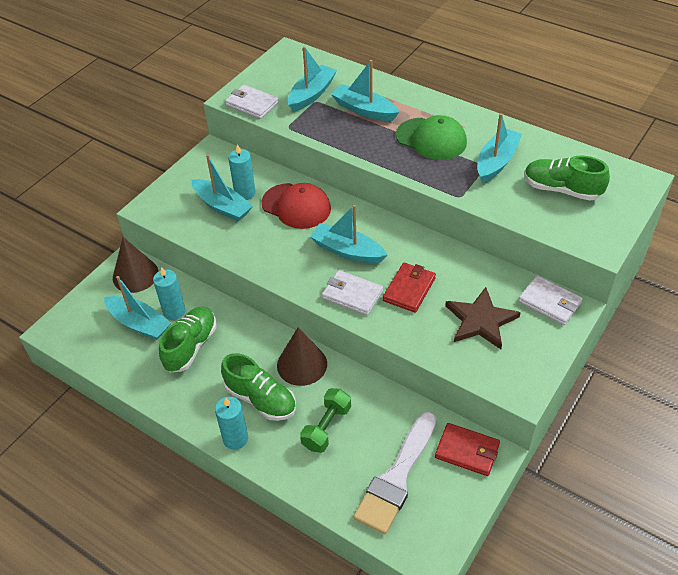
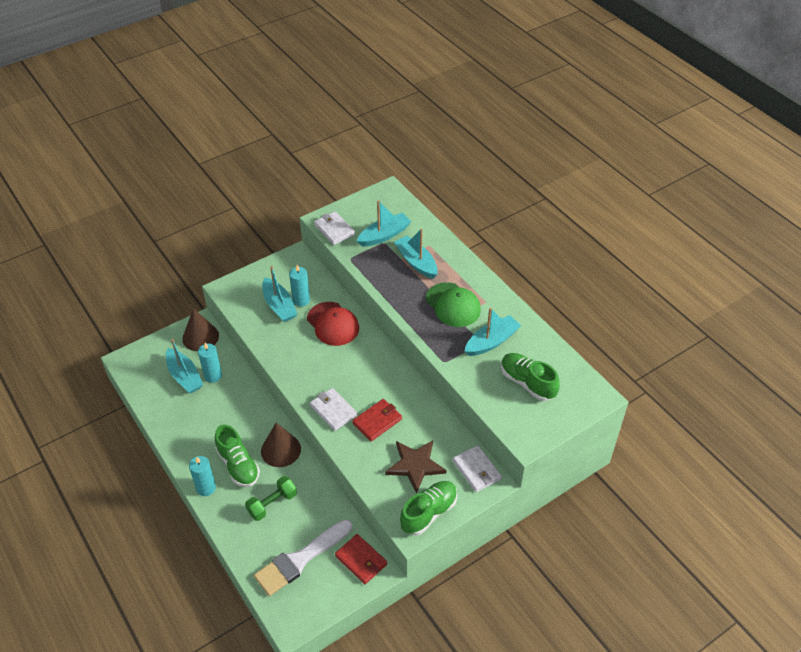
camera: 20 degrees right, 0 degrees up
green shoe [159,307,216,372] -> green shoe moved to [400,481,457,535]
turquoise boat [310,205,387,263] -> none

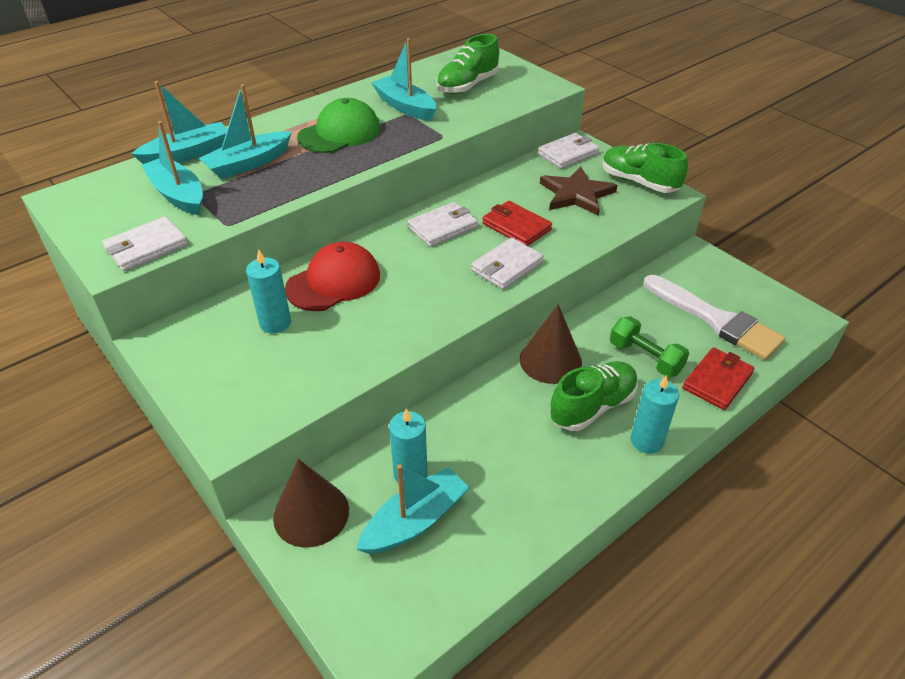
camera: 95 degrees left, 5 degrees down
turquoise boat [262,266,297,322] -> turquoise boat moved to [131,81,227,164]
red wallet [335,534,387,584] -> red wallet moved to [682,347,755,410]
none -> white wallet [408,202,478,247]

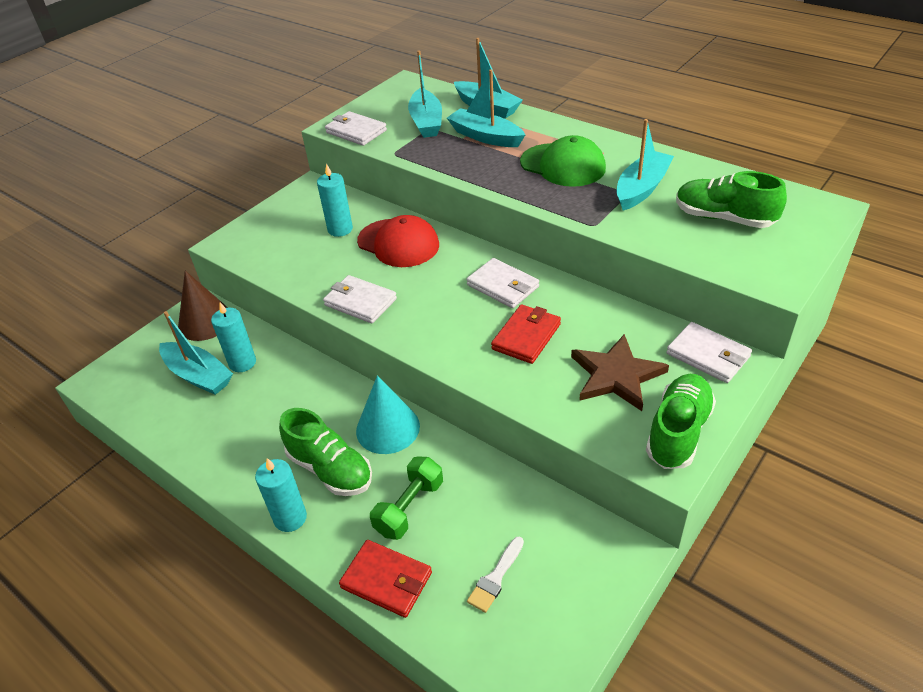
camera: 80 degrees right, 0 degrees up
turquoise boat [141,121,203,215] -> turquoise boat turned 135 degrees clockwise [408,50,442,138]
white wallet [471,237,544,289] -> white wallet moved to [323,275,397,324]
brown cone [520,304,582,384] -> turquoise cone [356,375,420,454]
white brush [644,275,785,360] -> white brush [467,537,524,613], size x0.46

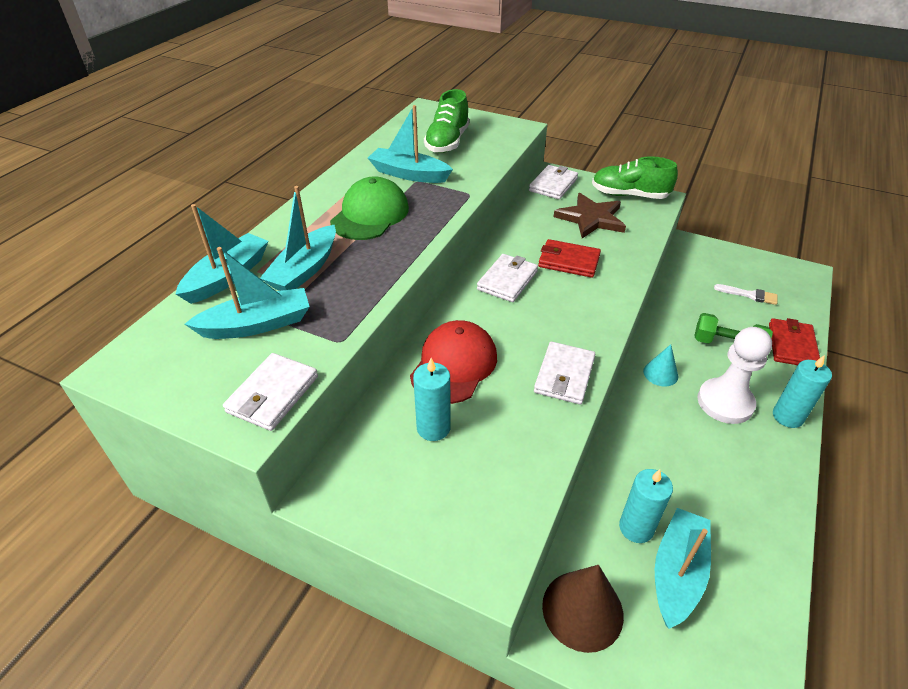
camera: 105 degrees left, 0 degrees up
green shoe [279,408,372,496] -> white pawn [697,327,772,424]
turquoise cone [356,375,420,454] -> turquoise cone [643,344,679,387], size x0.58

